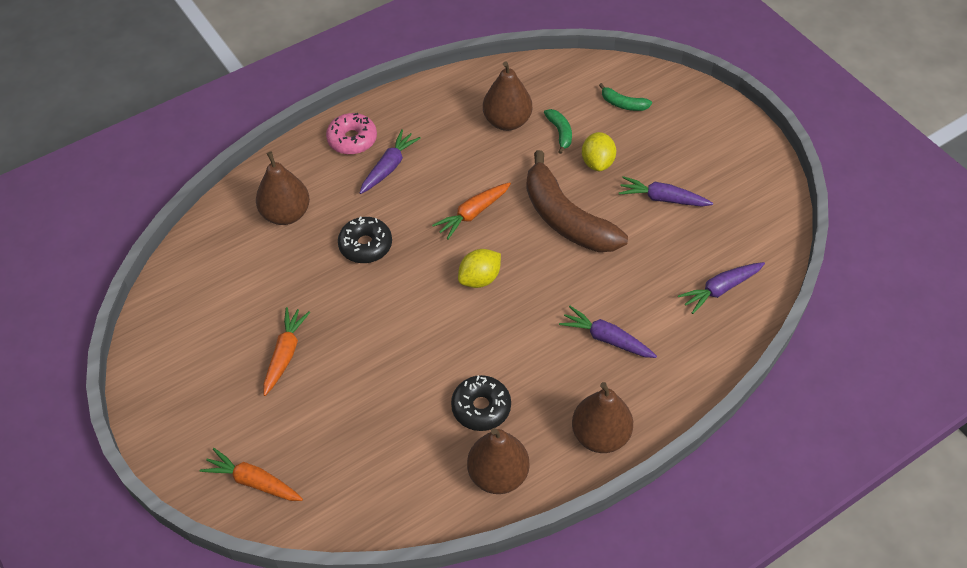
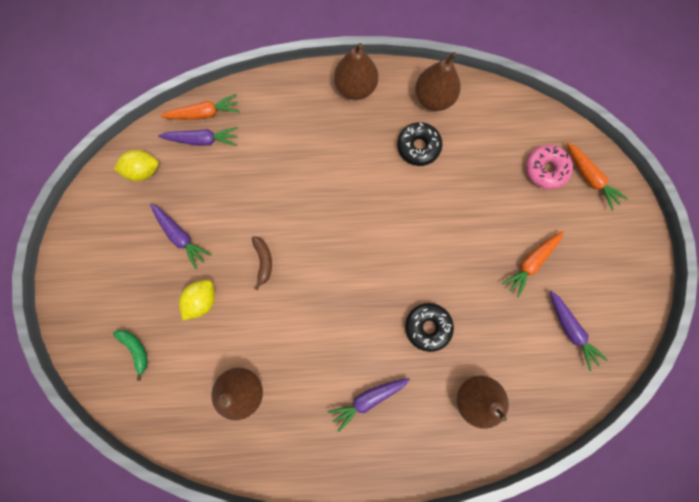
camera: 150 degrees left, 25 degrees up
pink donut [326,113,377,155] -> pink donut moved to [526,145,573,189]
orange carrot [432,182,511,240] -> orange carrot moved to [160,94,240,120]
yellow lemon [458,249,501,288] -> yellow lemon moved to [114,150,159,181]
brown banana [526,150,628,252] -> brown banana [252,237,272,290], size x0.43
green banana [544,109,572,154] -> none
purple carrot [559,306,657,358] -> purple carrot moved to [550,291,608,371]

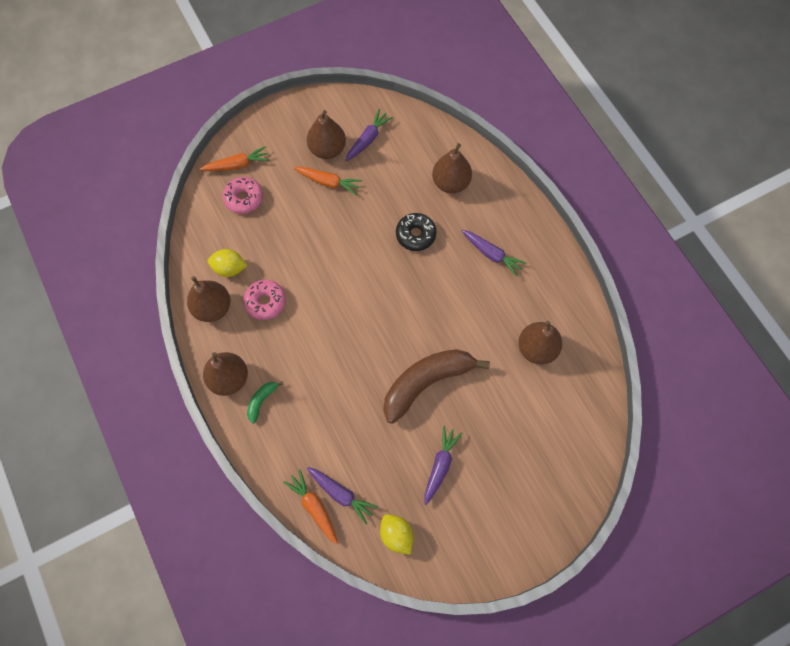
camera: 115 degrees left, 10 degrees down
green banana [113,330,148,381] -> green banana moved to [247,381,283,424]
purple carrot [158,127,238,146] -> purple carrot turned 150 degrees clockwise [307,467,378,524]
yellow lemon [179,280,215,320] -> yellow lemon moved to [208,249,247,277]
brown banana [252,237,272,290] -> brown banana [383,349,490,424], size x2.34
black donut [397,122,442,166] -> pink donut [243,280,286,320]
orange carrot [567,142,628,211] -> orange carrot turned 45 degrees clockwise [200,146,270,171]
none -> brown pear [307,110,346,159]

